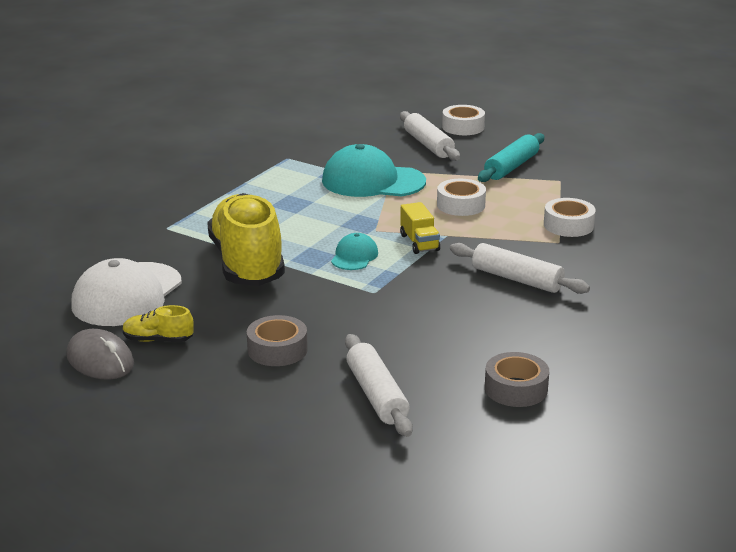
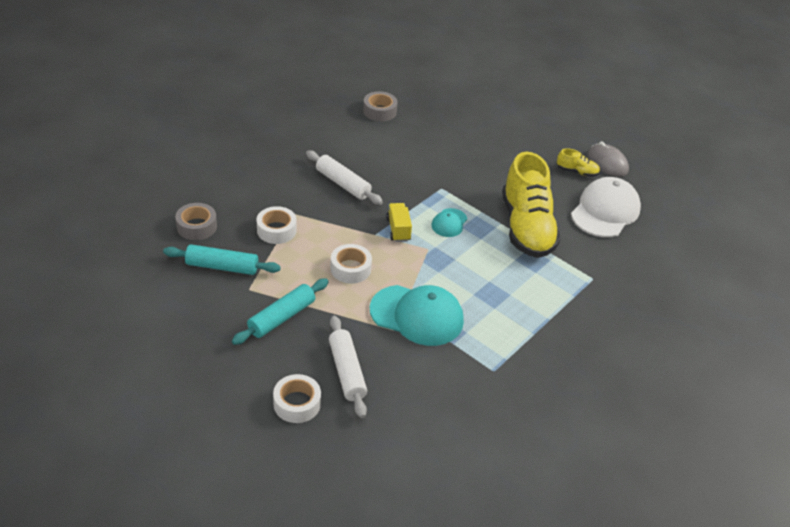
camera: 175 degrees left, 15 degrees up
grey tape [247,315,308,366] -> grey tape moved to [175,203,217,240]
white rolling pin [345,334,413,437] -> none
none -> turquoise rolling pin [163,244,281,275]

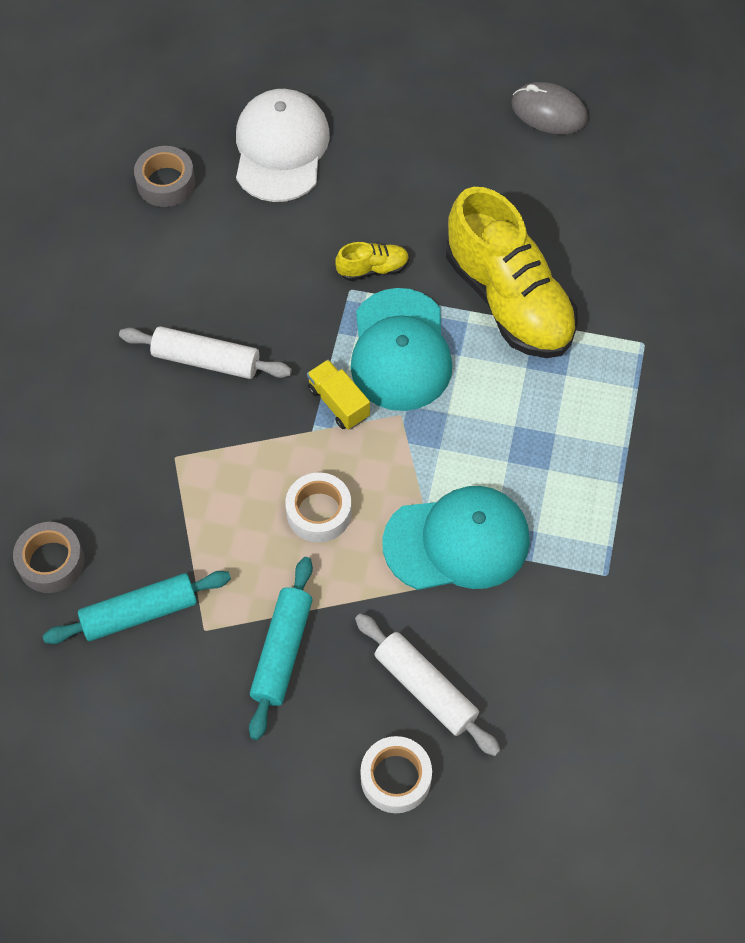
camera: 25 degrees left, 20 degrees up
white tape [257,206,297,244] -> none
turquoise cap [431,208,467,237] -> turquoise cap [350,288,452,411], size x1.99
yellow shoe [557,148,600,177] -> yellow shoe moved to [336,242,409,281]
white cap [571,177,641,237] -> white cap moved to [236,89,330,202]

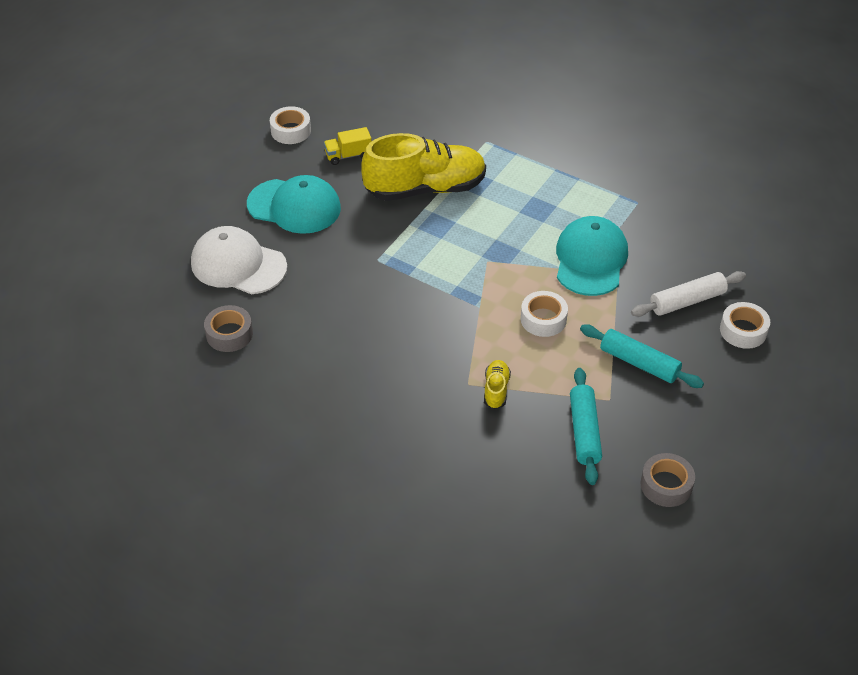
camera: 70 degrees left, 15 degrees down
grey tape [13,522,85,593] -> grey tape moved to [641,453,695,507]
white rolling pin [119,326,292,379] -> none
yellow truck [307,360,370,430] -> yellow truck moved to [324,127,372,165]
yellow shoe [336,242,409,281] -> yellow shoe moved to [484,360,511,409]
turquoise cap [350,288,452,411] -> turquoise cap moved to [247,175,341,234]
grey mouse [511,82,588,135] -> white tape [270,106,311,144]

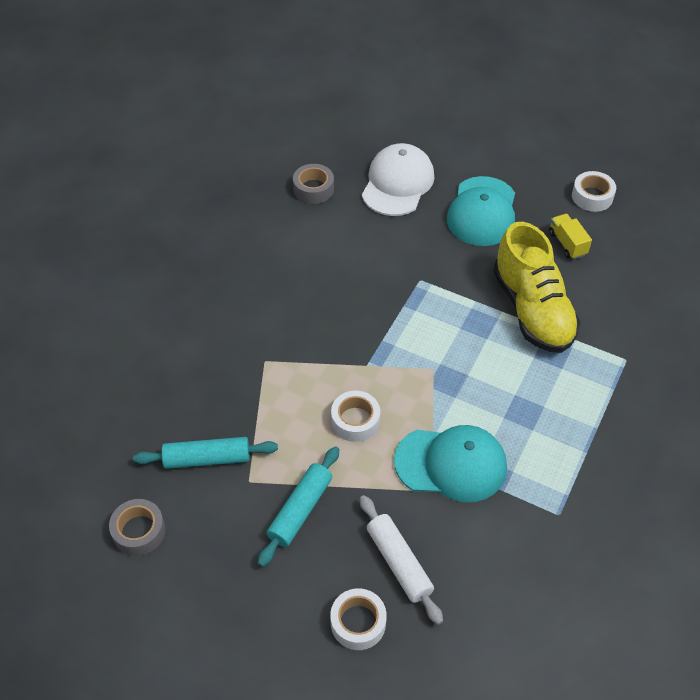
camera: 85 degrees right, 5 degrees up
yellow shoe [484,360,511,409] -> none

